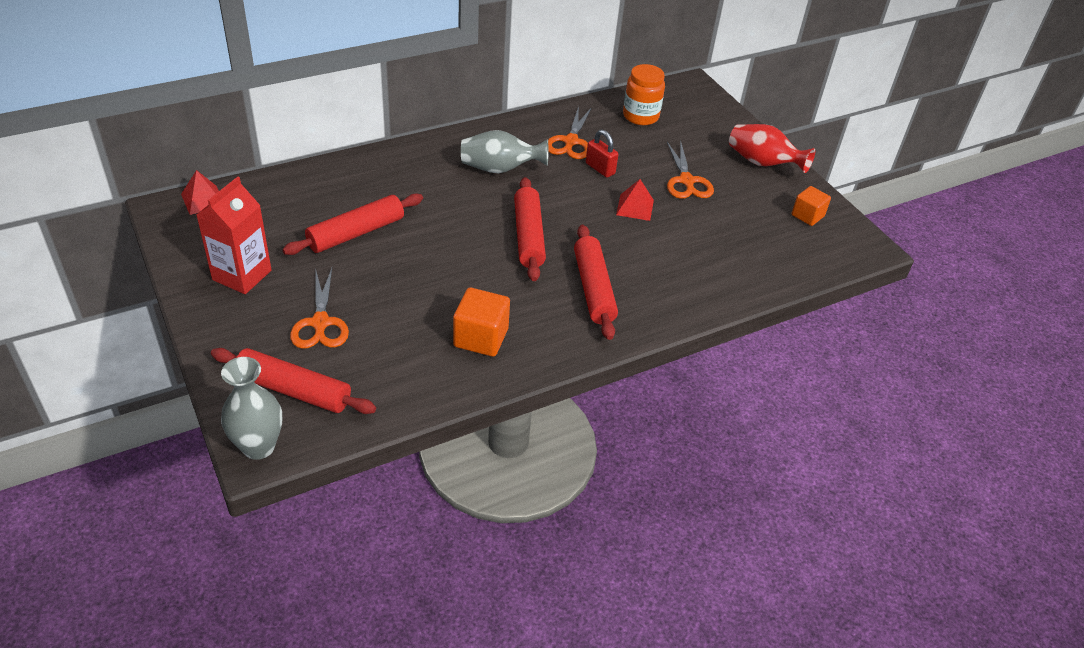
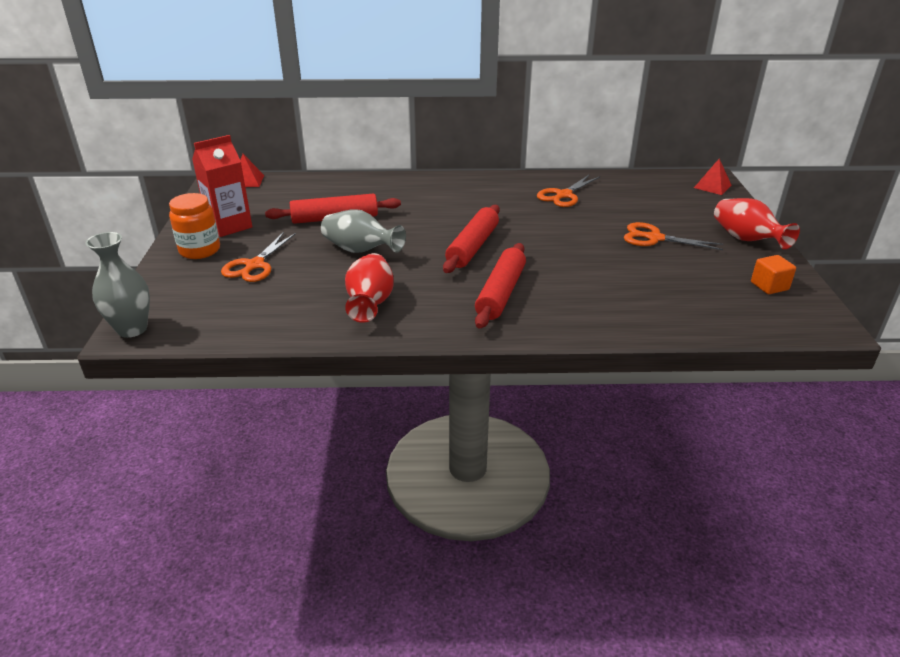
camera: 30 degrees right, 10 degrees down
red rolling pin [211,348,376,414] -> none
orange cube [453,288,510,357] -> red vase [345,253,394,323]
grey vase [461,130,548,173] -> grey vase moved to [321,209,406,253]
red padlock [586,130,618,178] -> none
red pyramid [616,179,654,221] -> red pyramid moved to [694,159,732,195]
orange jar [623,64,665,125] -> orange jar moved to [169,193,220,259]
orange scissors [667,141,714,199] -> orange scissors turned 90 degrees clockwise [624,222,723,250]

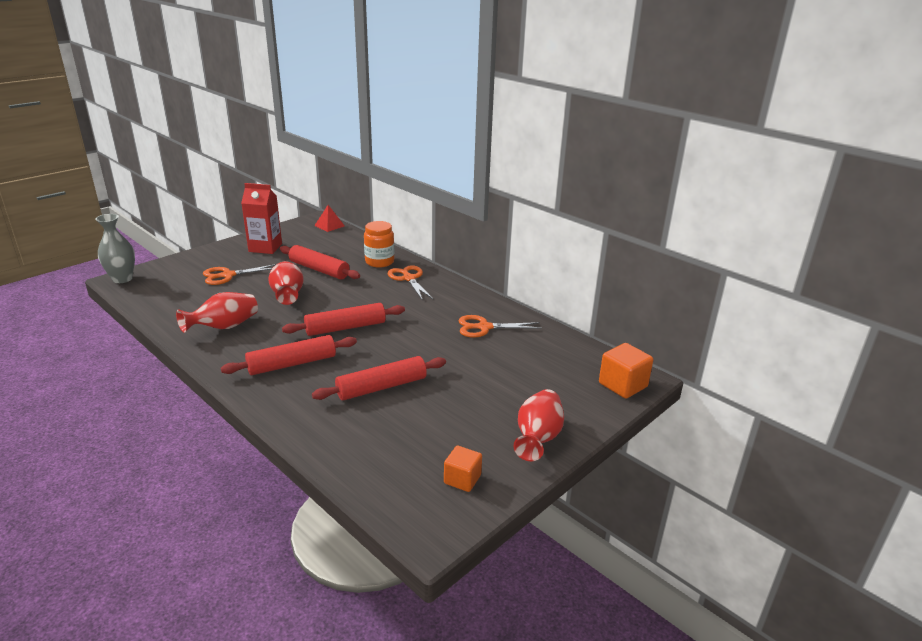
camera: 45 degrees right, 5 degrees down
orange jar [169,193,220,259] -> orange jar moved to [364,221,394,268]
grey vase [321,209,406,253] -> red vase [268,261,304,305]
orange scissors [624,222,723,250] -> orange scissors moved to [388,265,433,301]
red pyramid [694,159,732,195] -> orange cube [599,343,653,399]
none -> red rolling pin [312,356,446,400]

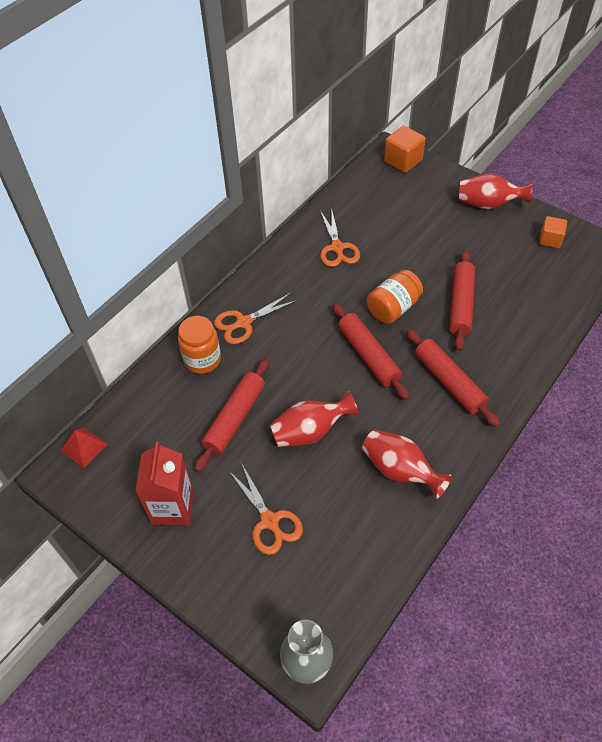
camera: 95 degrees left, 25 degrees up
red rolling pin [312,356,446,400] -> red rolling pin turned 45 degrees clockwise [449,250,475,351]
none -> orange jar [367,270,423,324]

